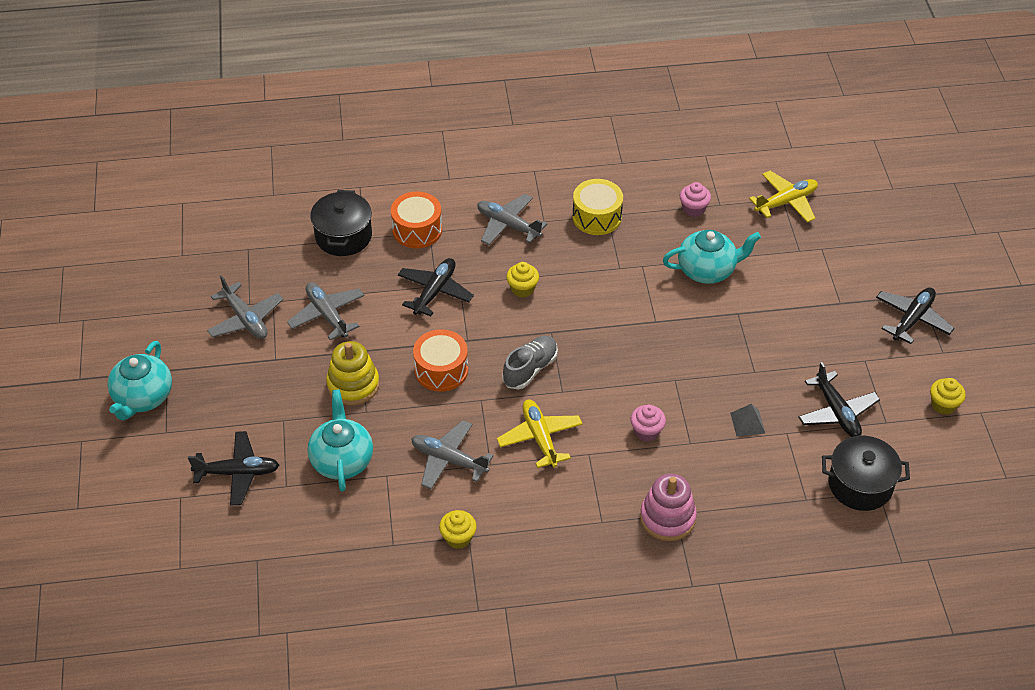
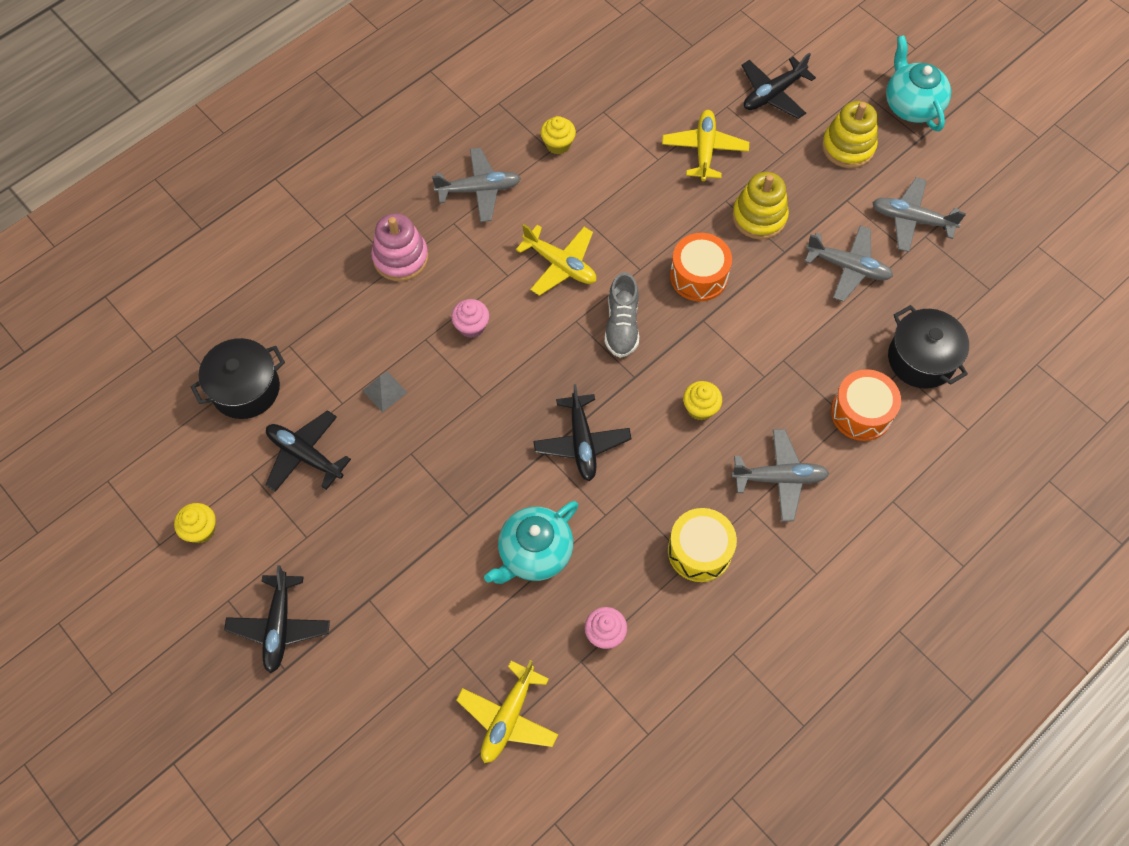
camera: 145 degrees right, 15 degrees up
turquoise teapot [308,390,373,492] -> yellow plane [662,110,749,181]
black plane [398,258,474,316] -> black plane moved to [533,384,631,481]
grey plane [411,420,493,489] -> grey plane moved to [432,148,521,222]
none -> yellow stacking toy [822,101,878,168]

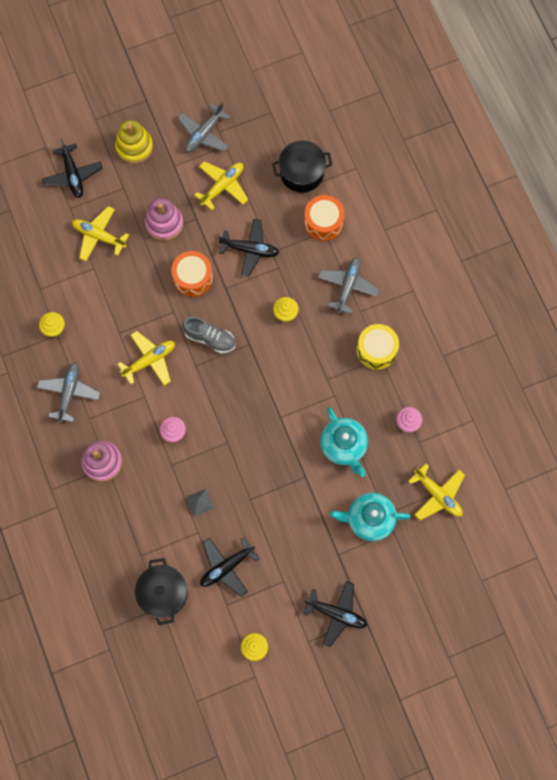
camera: 70 degrees left, 10 degrees up
black plane [533,384,631,481] -> black plane moved to [218,219,279,277]
yellow stacking toy [732,172,789,240] -> pink stacking toy [145,198,183,241]
grey plane [805,225,893,302] -> yellow plane [194,161,248,210]
turquoise teapot [886,35,951,131] -> turquoise teapot moved to [330,493,411,541]

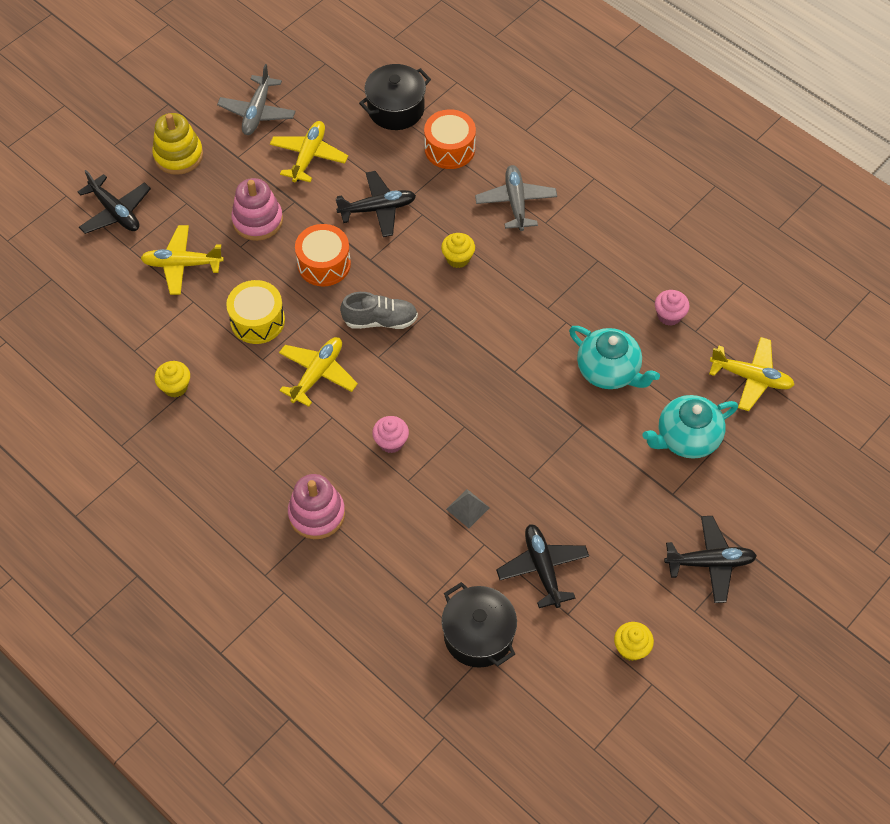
camera: 25 degrees left, 15 degrees down
grey plane [37,362,101,423] -> none
black plane [200,537,259,597] -> black plane turned 135 degrees clockwise [496,524,589,608]
yellow drum [357,324,399,370] -> yellow drum moved to [226,280,285,344]

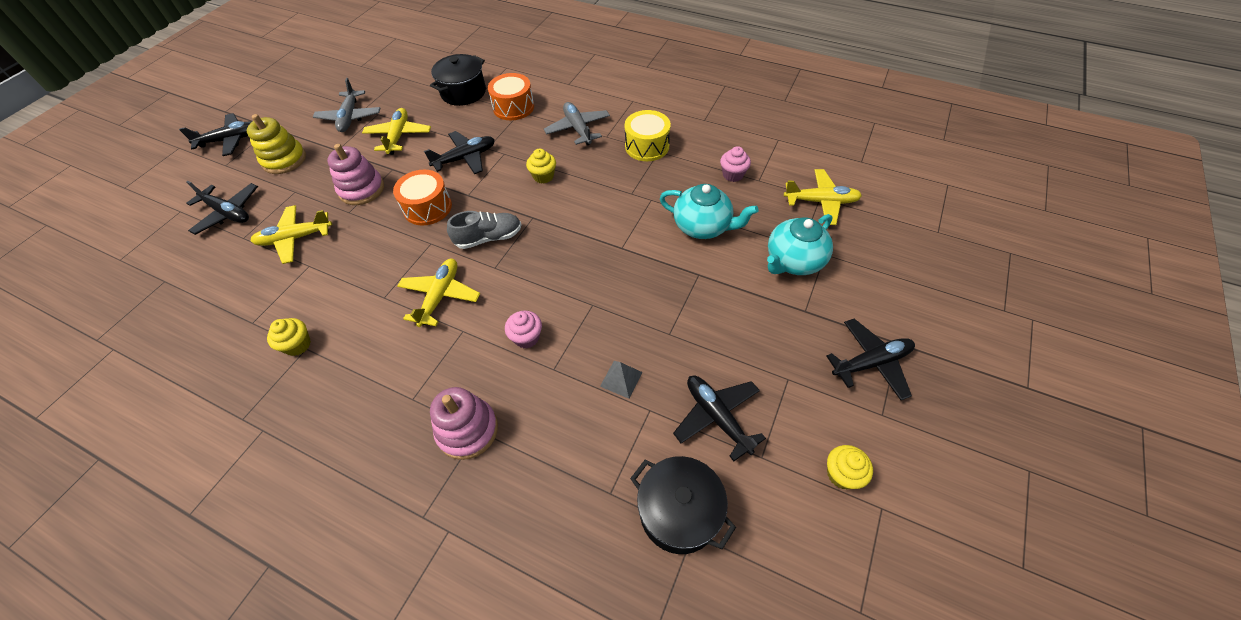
camera: 15 degrees left, 5 degrees down
yellow drum [226,280,285,344] -> yellow drum moved to [625,110,671,161]
none -> black plane [179,113,251,156]

